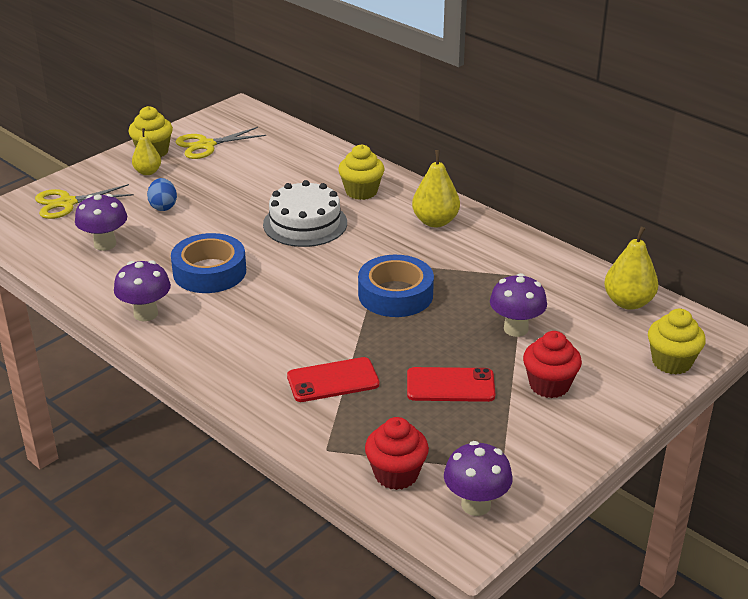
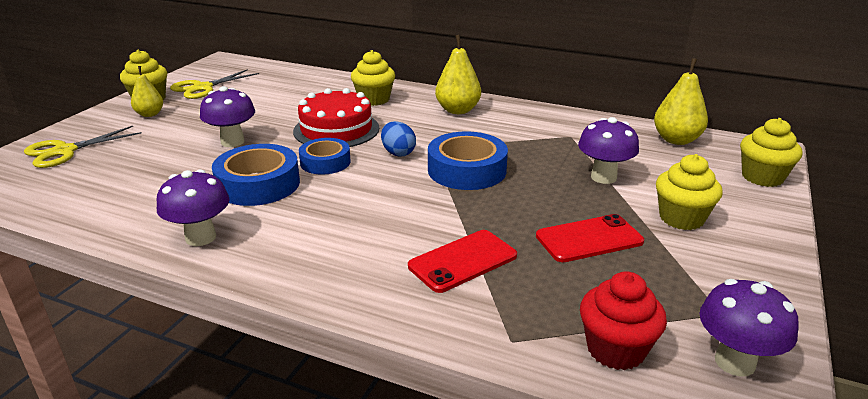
camera: 20 degrees left, 5 degrees down
purple mushroom [75,194,127,251] -> purple mushroom moved to [200,86,255,147]
blue egg [147,178,177,211] -> blue egg moved to [381,121,416,157]
white cake [263,180,347,247] -> red cake [293,88,379,147]
red cupcake [523,331,582,398] -> yellow cupcake [656,154,723,230]
none -> blue tape [299,138,351,175]

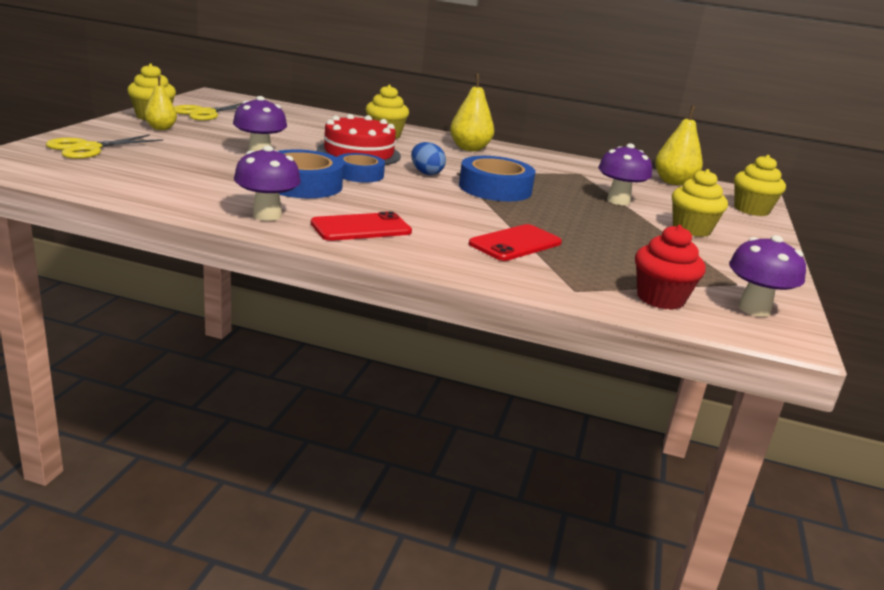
camera: 10 degrees left, 5 degrees down
red phone [536,214,644,262] -> red phone moved to [311,211,412,241]

